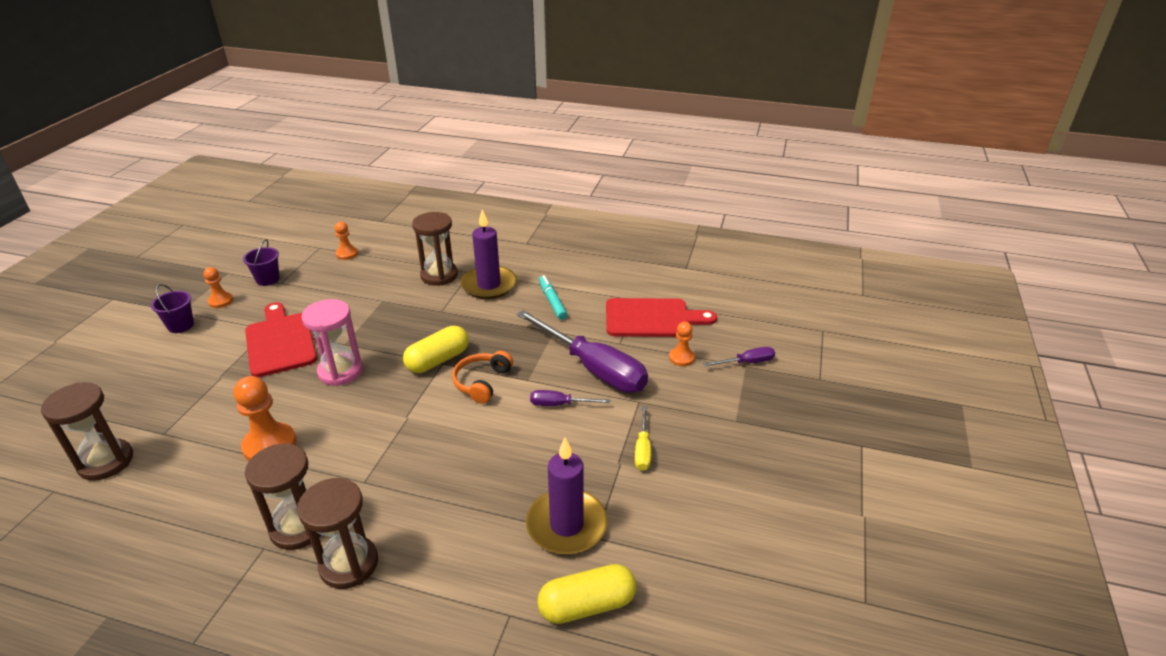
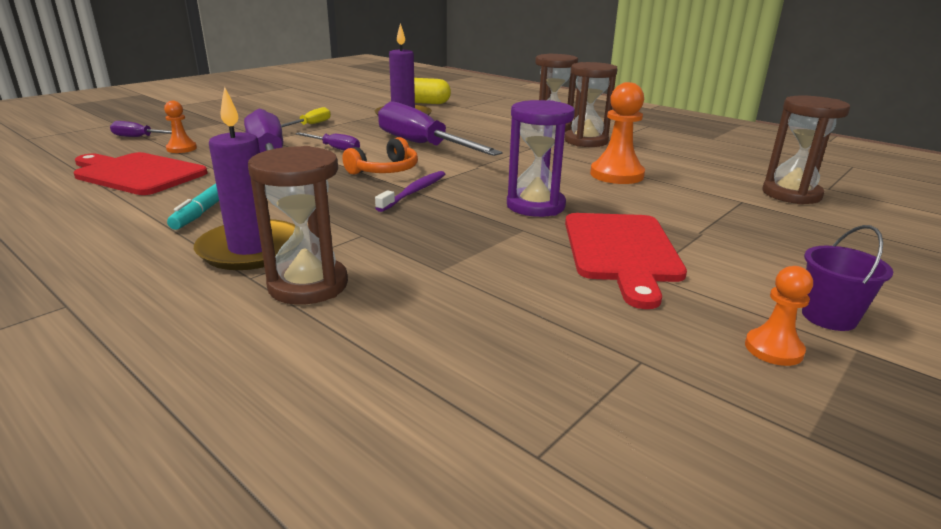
camera: 155 degrees left, 10 degrees down
purple bucket [243,239,280,286] -> none
pink hourglass [301,299,363,386] -> purple hourglass [507,100,575,217]
orange pawn [335,222,358,260] -> none
yellow capsule [403,326,469,373] -> purple toothbrush [375,171,445,212]
none -> purple screwdriver [378,101,502,156]

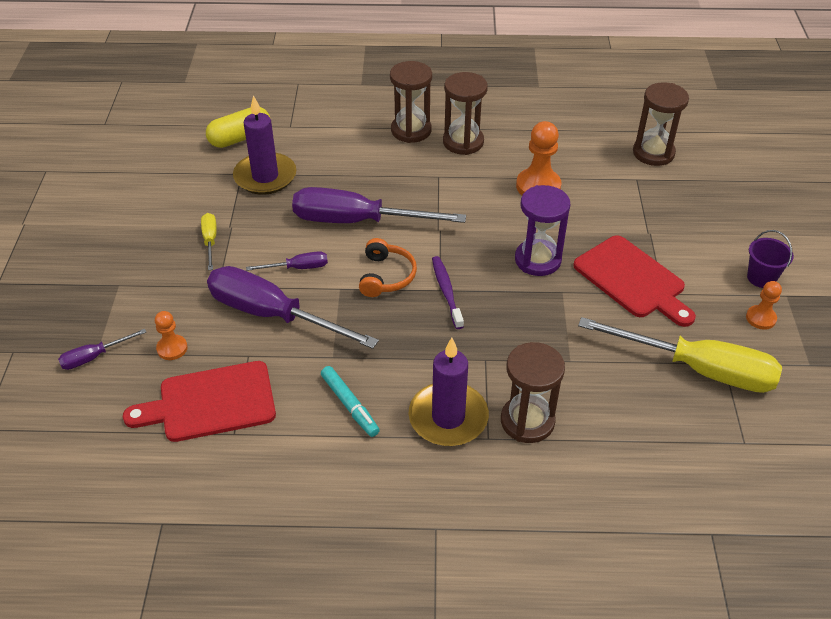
camera: 40 degrees left, 20 degrees up
none -> yellow screwdriver [578,317,782,393]

